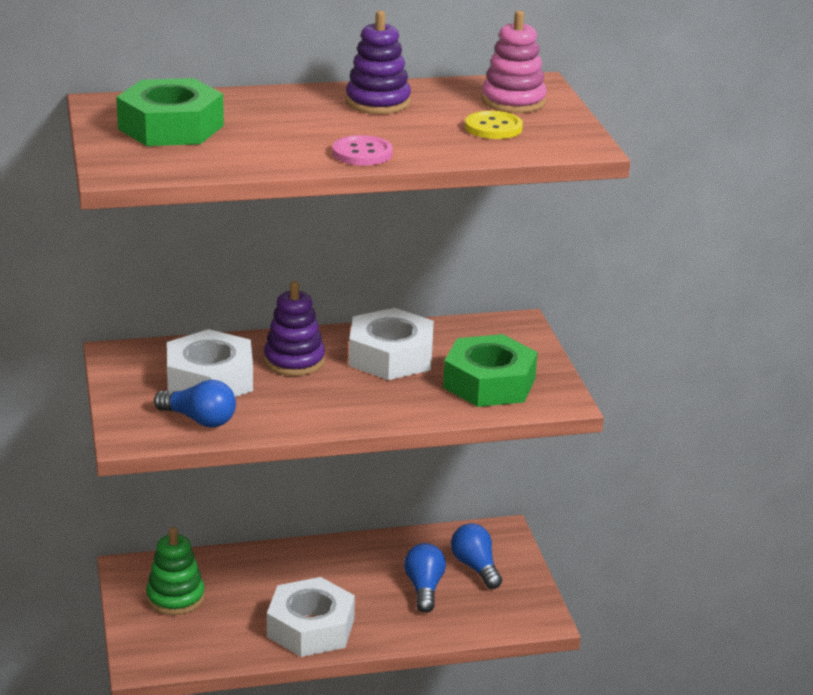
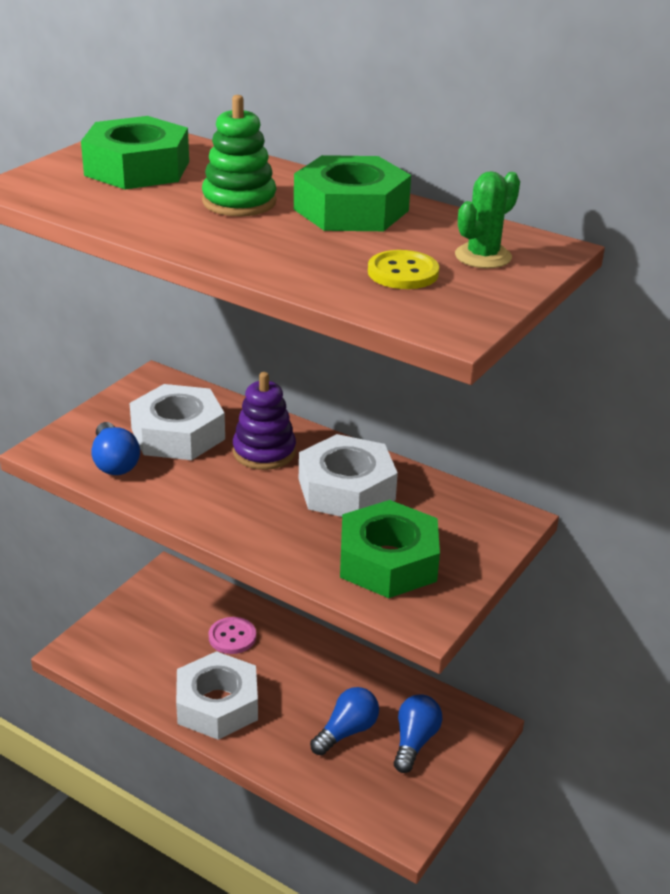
camera: 45 degrees right, 5 degrees up
green stacking toy [146,527,205,615] -> green stacking toy moved to [202,95,276,216]
pink button [333,135,392,166] -> pink button moved to [209,617,256,654]
purple stacking toy [346,11,411,114] -> green nut [294,155,411,231]
pink stacking toy [482,11,547,113] -> green cactus [455,171,520,268]

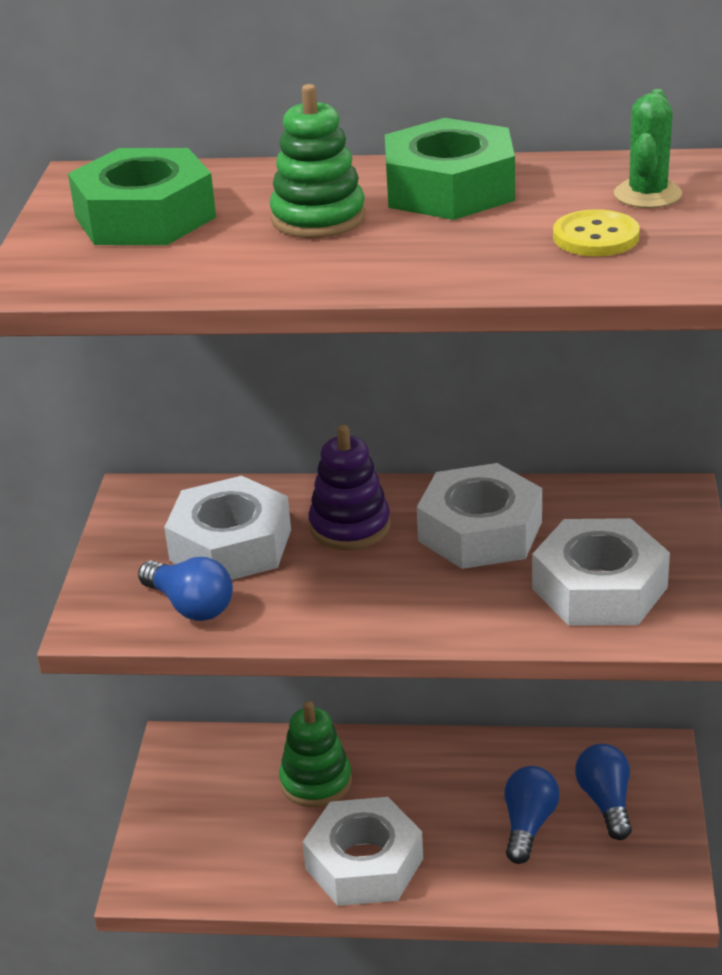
camera: 25 degrees left, 0 degrees up
pink button [209,617,256,654] -> green stacking toy [279,701,352,807]
green nut [340,500,440,598] -> white nut [532,518,670,626]

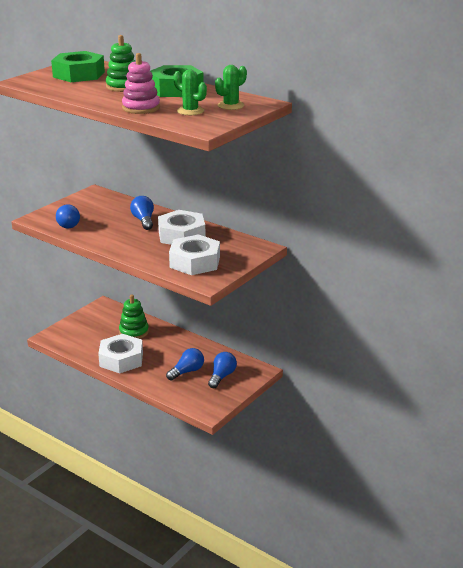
camera: 30 degrees right, 5 degrees down
white nut [164,476,291,580] -> none
purple stacking toy [308,425,390,550] -> blue light bulb [130,196,154,230]
yellow button [553,209,640,256] -> green cactus [173,69,207,115]
none -> pink stacking toy [122,53,160,114]

